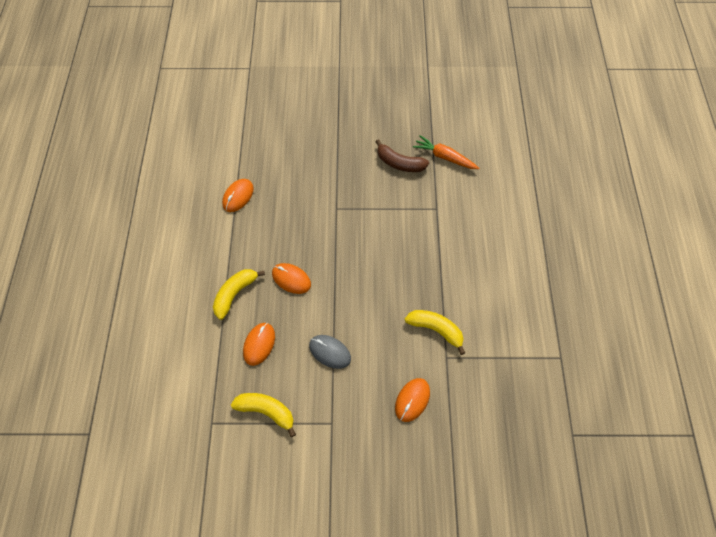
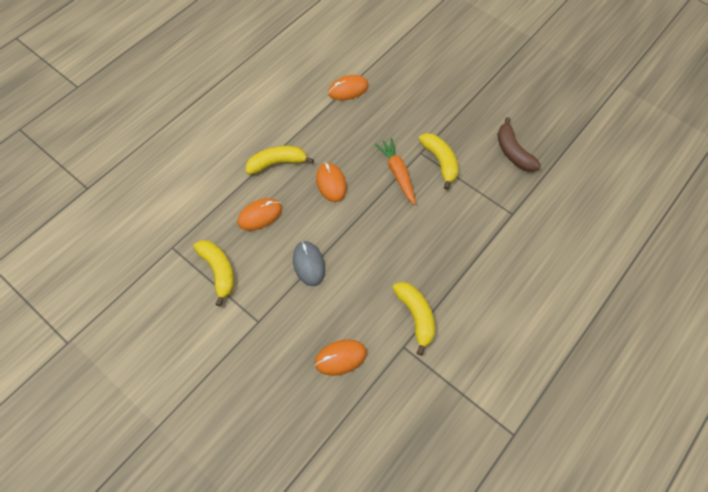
camera: 40 degrees right, 0 degrees up
orange carrot [413,135,479,169] -> orange carrot moved to [375,138,416,205]
none -> yellow banana [419,133,459,190]

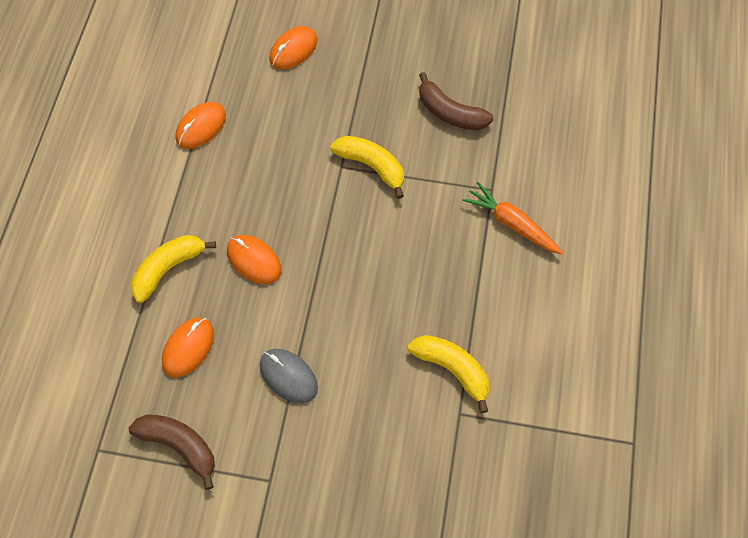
camera: 30 degrees left, 0 degrees up
yellow banana [194,240,234,306] -> brown banana [129,414,215,490]
orange mouse [315,340,367,376] -> orange mouse moved to [269,26,318,69]
orange carrot [375,138,416,205] -> orange carrot moved to [462,182,563,254]

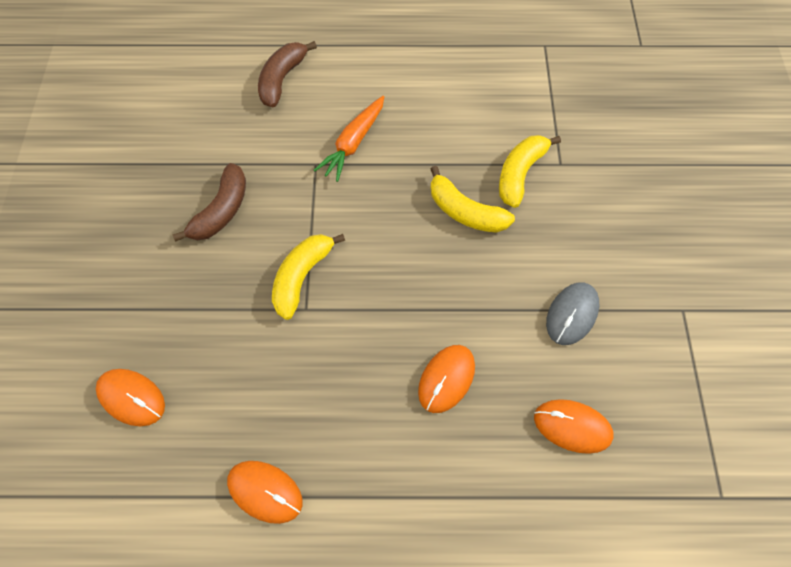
camera: 100 degrees left, 0 degrees up
brown banana [129,414,215,490] -> brown banana moved to [258,41,317,108]
yellow banana [131,235,216,303] -> yellow banana moved to [430,166,515,233]

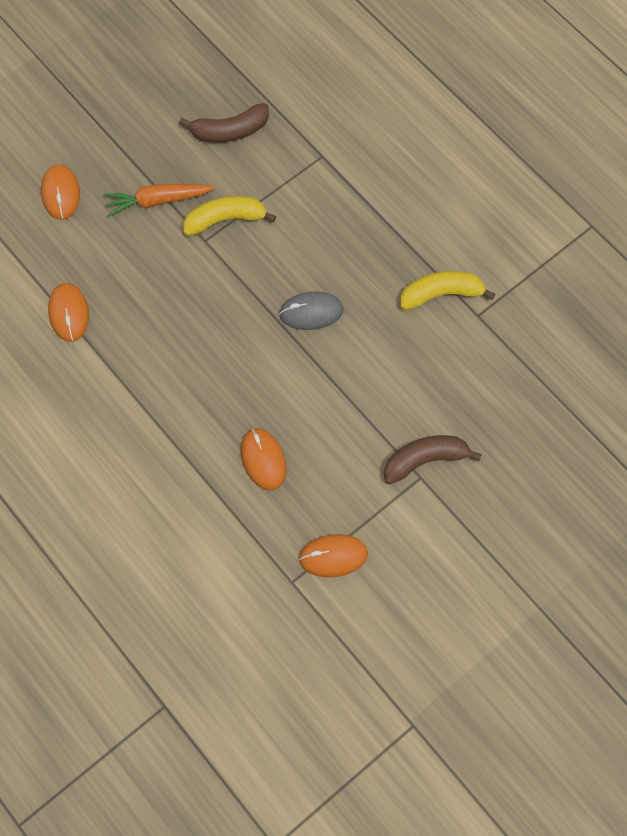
camera: 50 degrees right, 5 degrees up
brown banana [258,41,317,108] -> brown banana moved to [384,435,482,484]
orange carrot [314,96,384,182] -> orange carrot moved to [104,184,214,217]
orange mouse [418,345,475,413] -> orange mouse moved to [299,534,368,578]
yellow banana [430,166,515,233] -> none
grey mouse [546,282,599,345] -> grey mouse moved to [279,291,344,330]

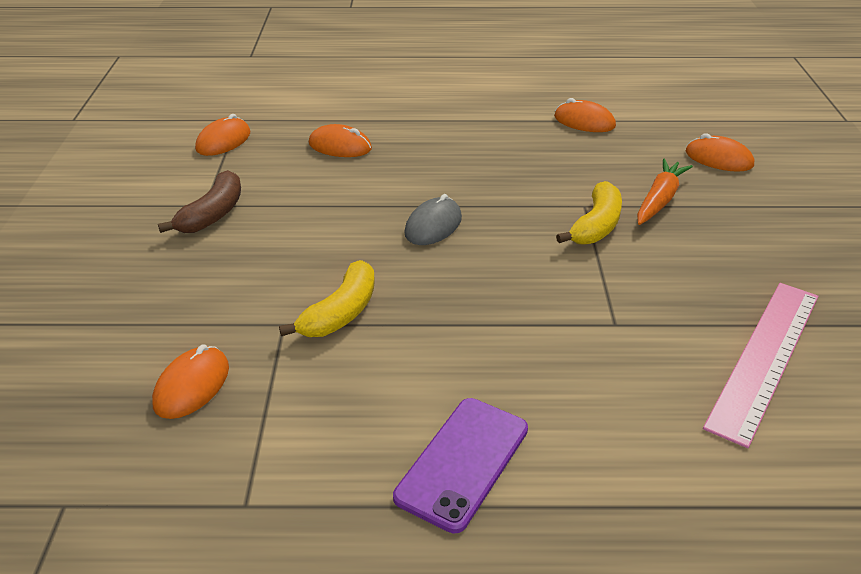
camera: 130 degrees right, 30 degrees down
brown banana [179,103,269,143] -> none
none -> orange mouse [152,344,229,419]
none -> purple phone [393,398,528,533]
none -> pink ruler [703,283,818,448]

